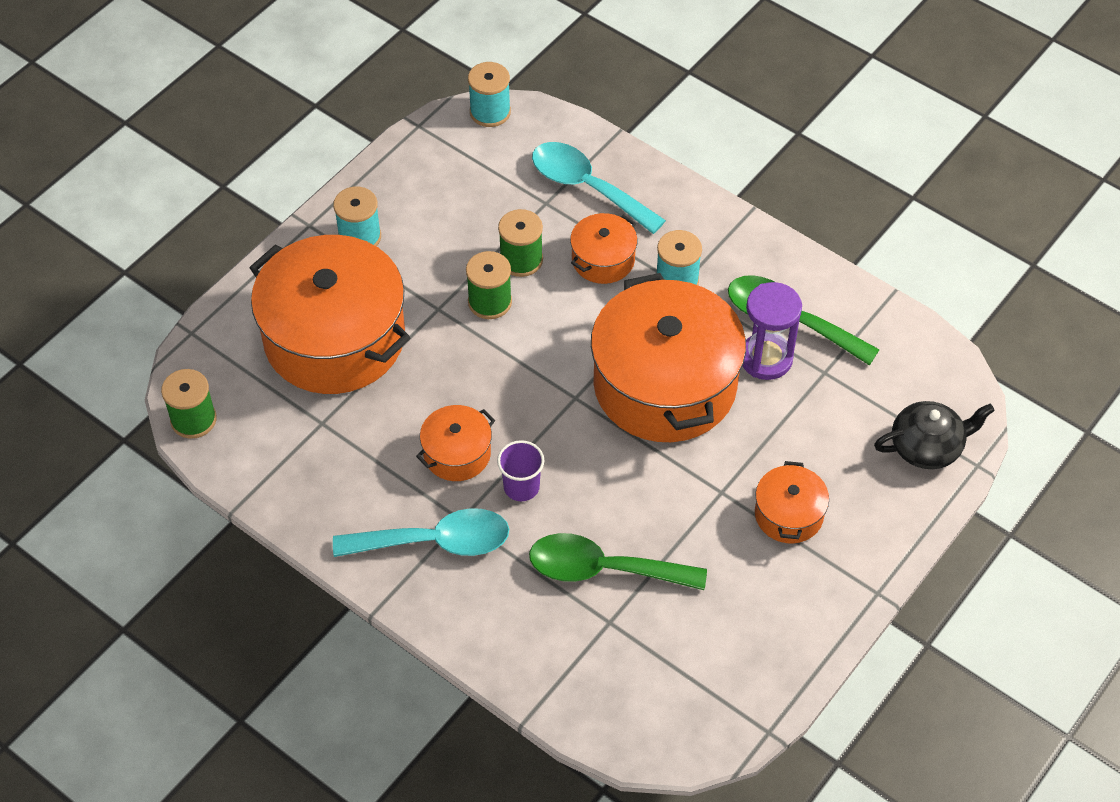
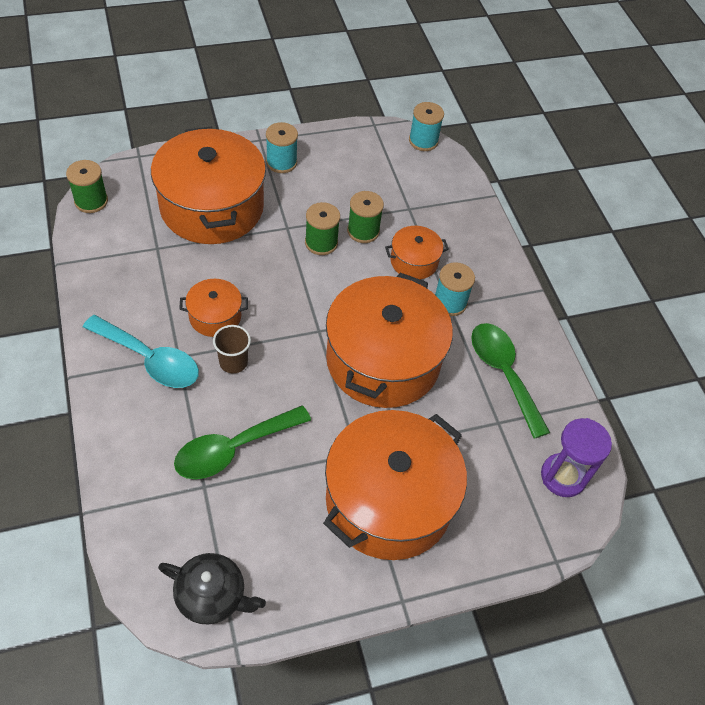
camera: 30 degrees right, 0 degrees up
purple cup [497,440,544,501] -> brown cup [213,325,251,373]
green spoon [529,533,707,590] -> green spoon turned 75 degrees counterclockwise [174,406,311,479]
turquoise spoon [532,142,666,234] -> none
purple hourglass [743,282,802,380] -> purple hourglass moved to [541,418,612,497]
orange pot [755,461,829,543] -> orange pot [323,410,467,560], size x2.17
black teapot [874,401,995,469] -> black teapot moved to [158,553,266,625]

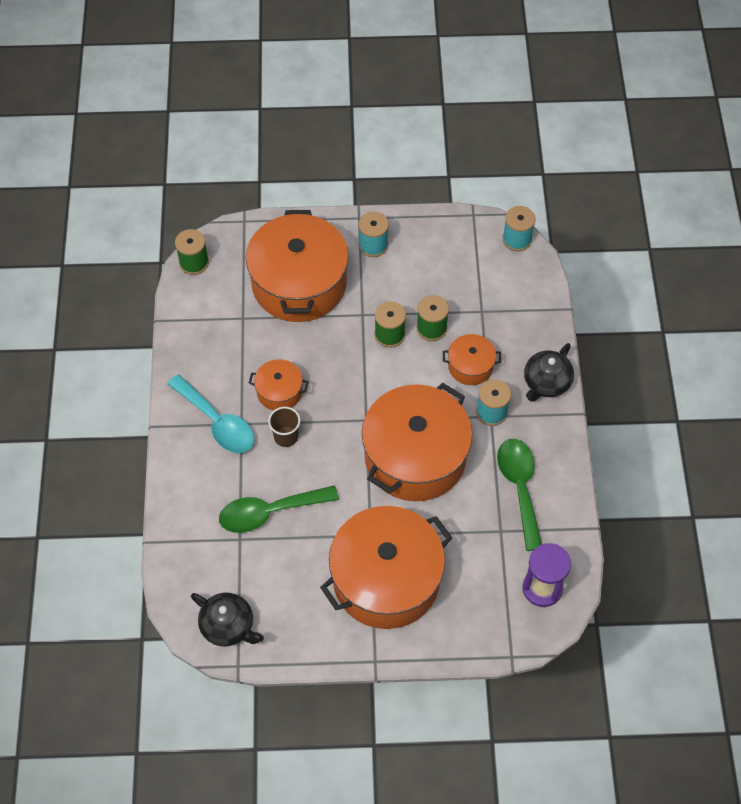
camera: 20 degrees right, 5 degrees up
none -> black teapot [524,343,574,402]

